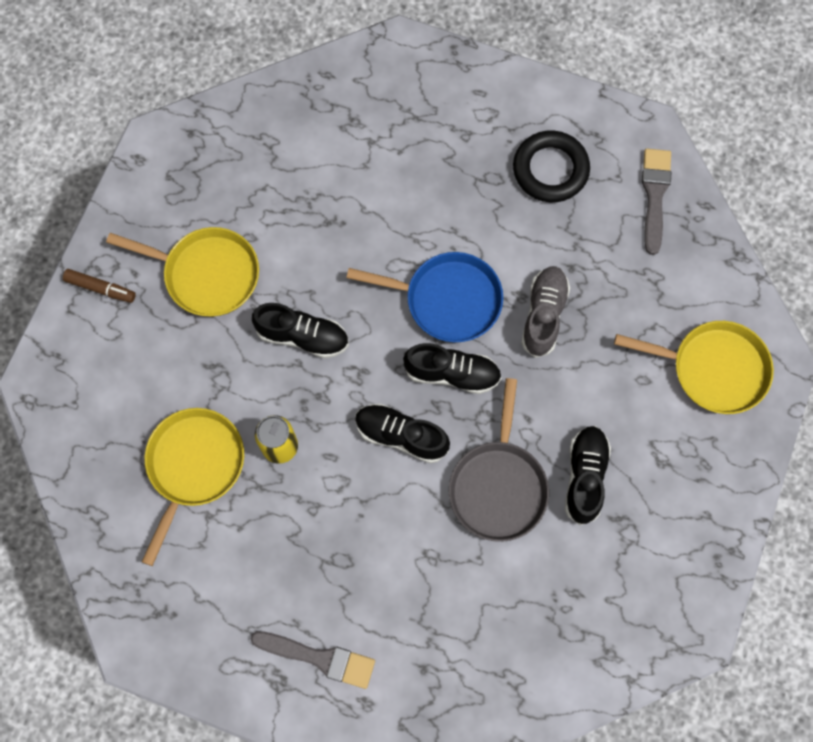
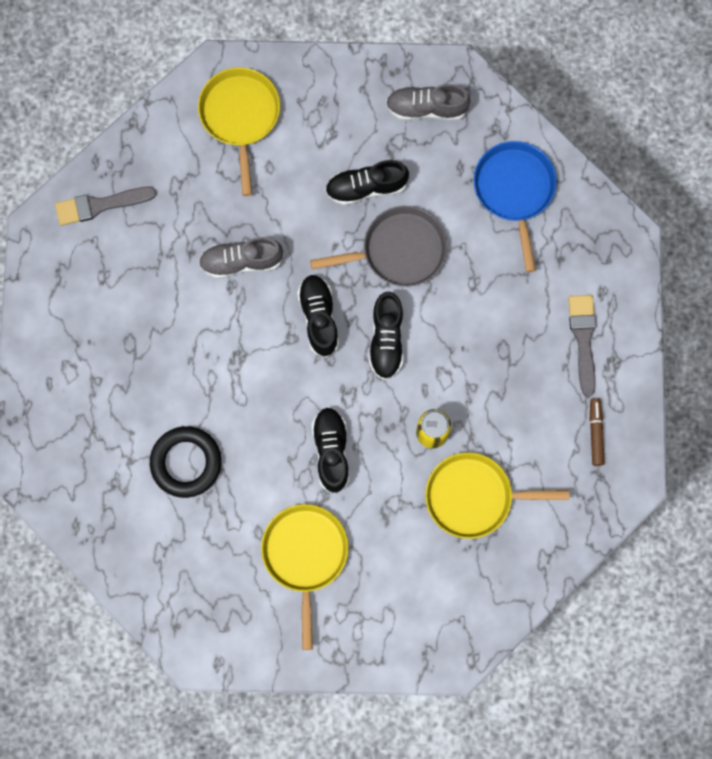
camera: 110 degrees left, 5 degrees up
brown marker [63,269,136,303] -> brown marker moved to [590,398,605,466]
blue pan [346,252,503,342] -> blue pan moved to [473,141,557,272]
black ring [513,130,590,202] -> black ring moved to [150,426,222,498]
none -> grey shoe [386,84,470,121]

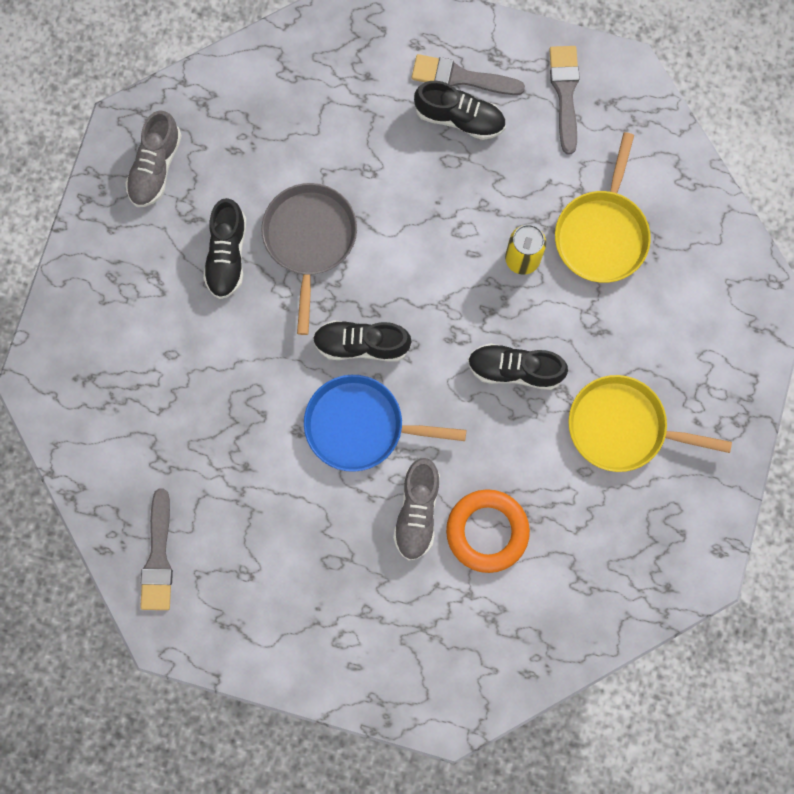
camera: 75 degrees left, 0 degrees up
black ring [150,426,222,498] -> orange ring [446,489,530,573]
yellow pan [198,67,280,196] -> none
grey shoe [198,237,284,279] -> grey shoe moved to [393,458,440,560]
black shoe [369,291,403,380] -> black shoe moved to [414,81,506,140]
blue pan [473,141,557,272] -> blue pan moved to [304,375,466,472]
brown marker [590,398,605,466] -> grey brush [549,46,580,154]

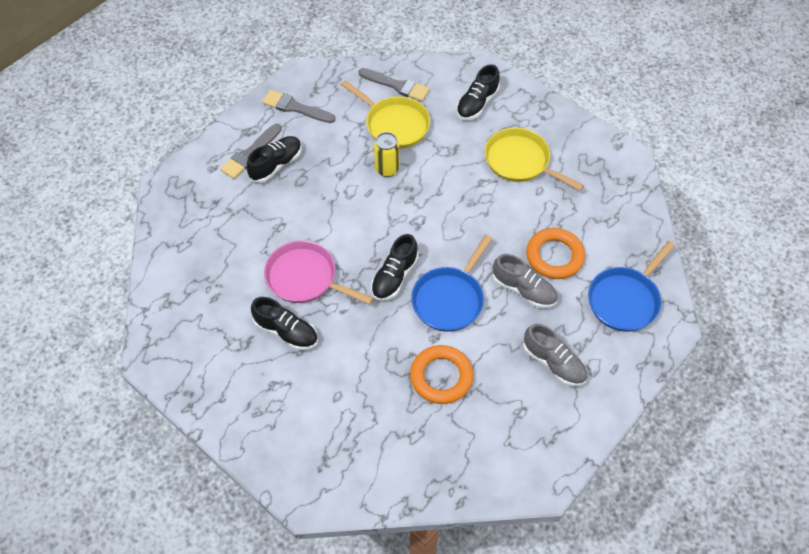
camera: 65 degrees left, 20 degrees down
grey shoe [125,111,182,207] -> grey shoe moved to [523,324,588,386]
grey brush [140,488,173,610] -> grey brush moved to [358,68,430,102]
grey pan [261,183,357,335] -> pink pan [264,241,374,305]
black shoe [468,343,568,390] -> black shoe moved to [456,64,500,120]
yellow pan [568,375,732,472] -> yellow pan turned 90 degrees clockwise [485,128,584,191]
none -> orange ring [410,345,473,404]
none -> blue pan [588,241,675,332]

